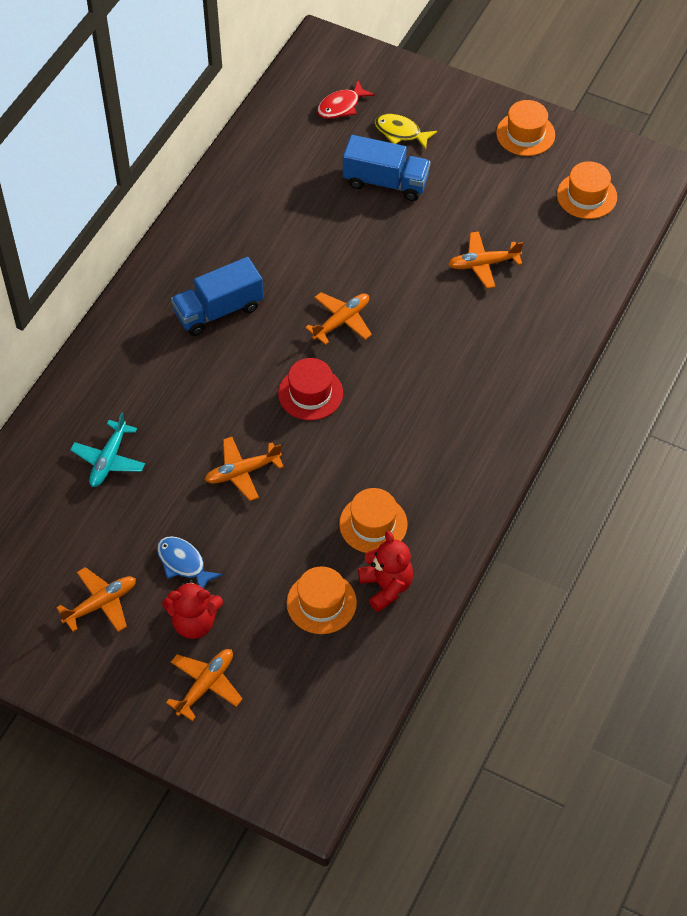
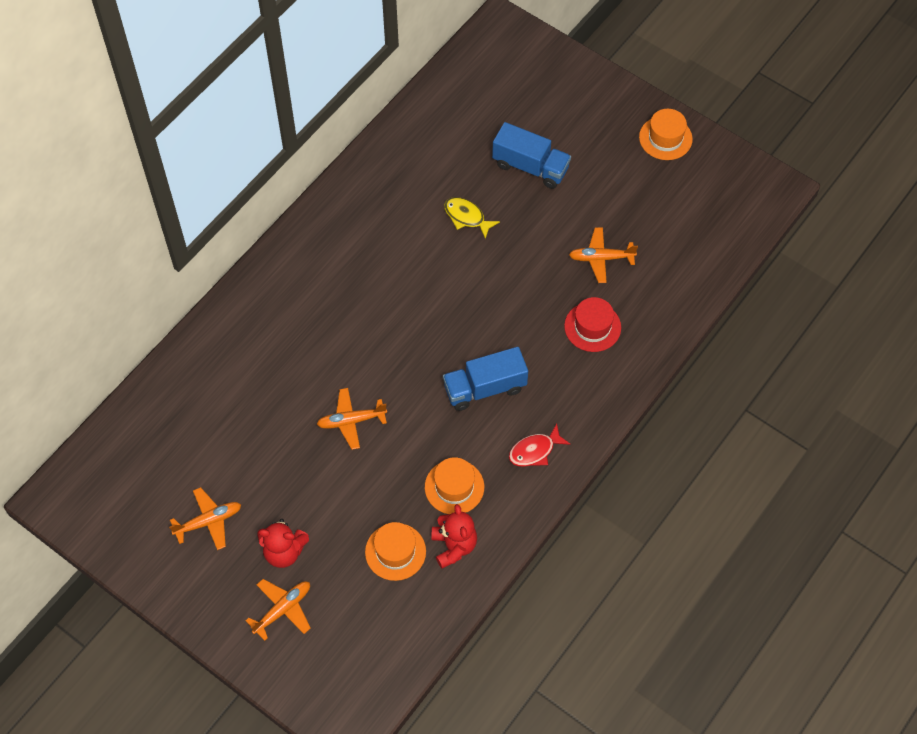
camera: 10 degrees right, 5 degrees up
turquoise plane [70,413,145,487] -> none
blue fish [157,536,223,589] -> none
blue truck [171,257,264,336] -> blue truck moved to [443,347,528,411]
red hat [278,358,343,420] -> red hat moved to [564,297,621,352]
orange plane [305,292,372,345] -> none
red fish [317,81,375,119] -> red fish moved to [509,423,571,466]
yellow fish [375,114,437,149] -> yellow fish moved to [444,197,500,239]
orange hat [557,161,617,219] -> none

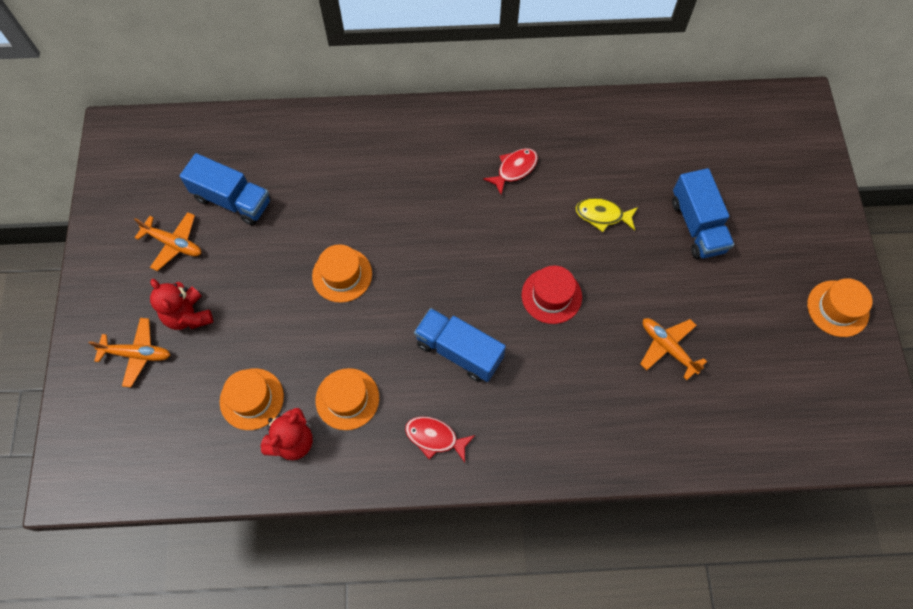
camera: 50 degrees right, 5 degrees up
orange plane [317,388,387,450] -> orange hat [312,244,372,303]
yellow fish [444,197,500,239] -> yellow fish turned 75 degrees counterclockwise [576,198,638,232]
red hat [564,297,621,352] -> red hat moved to [522,266,582,324]
none -> blue truck [180,153,271,225]
none -> red fish [483,148,538,195]

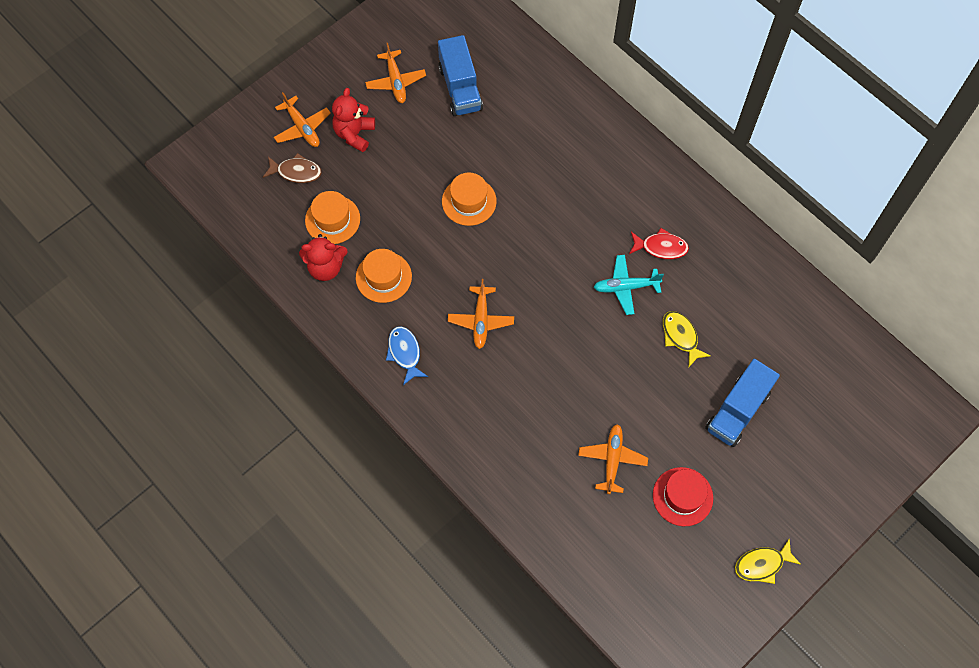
camera: 50 degrees right, 0 degrees up
red fish [405,416,475,462] -> blue fish [386,326,428,385]
blue truck [414,308,506,382] -> orange plane [448,279,514,349]
red hat [522,266,582,324] -> red hat moved to [653,467,713,526]
orange hat [807,278,873,337] -> yellow fish [735,538,801,584]
none -> brown fish [263,153,322,183]
none -> turquoise plane [594,255,664,315]

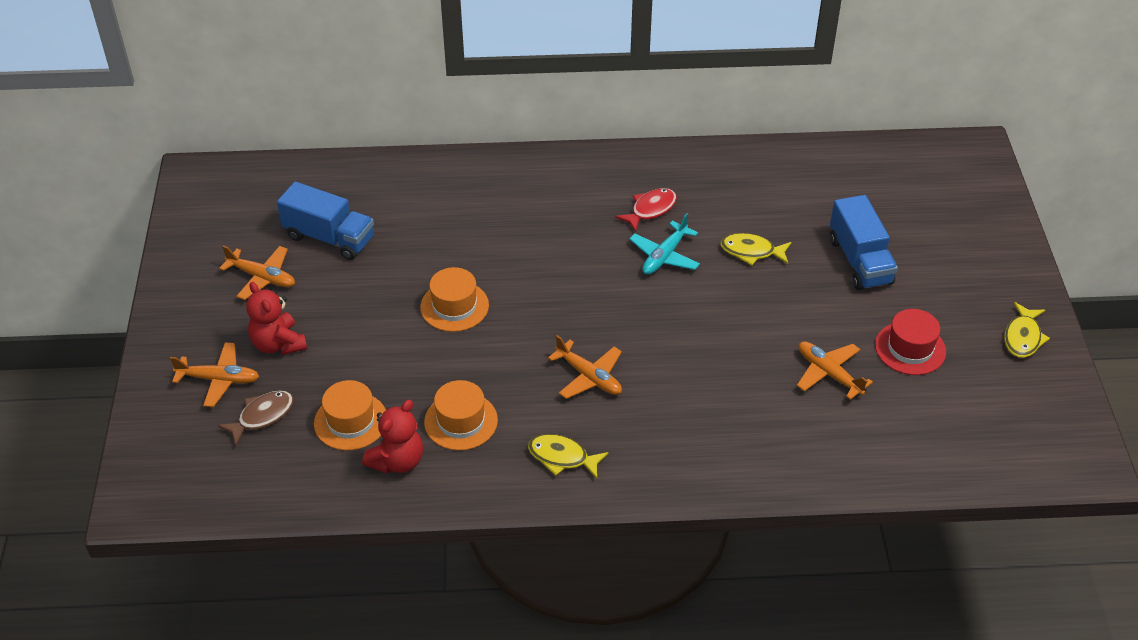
camera: 50 degrees left, 20 degrees down
blue fish [386,326,428,385] -> yellow fish [528,434,609,479]

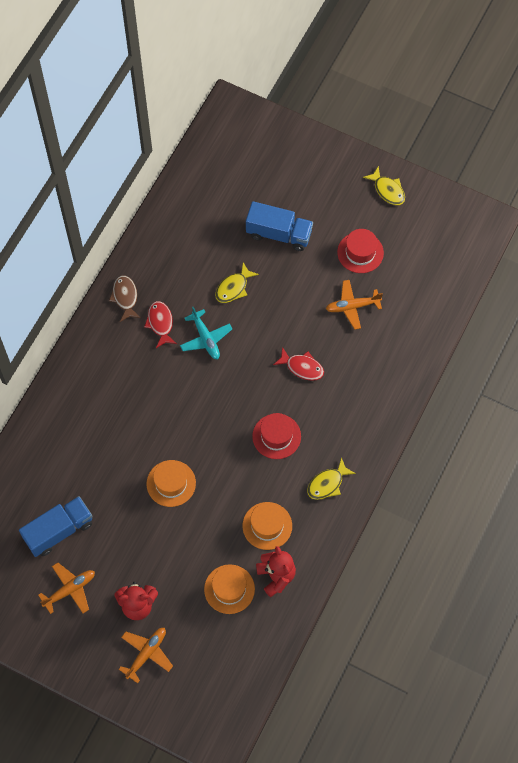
camera: 60 degrees left, 20 degrees up
brown fish [217,390,293,445] -> brown fish moved to [109,275,141,322]
orange plane [548,335,622,399] -> red hat [252,413,301,459]
none -> red fish [273,347,324,381]

